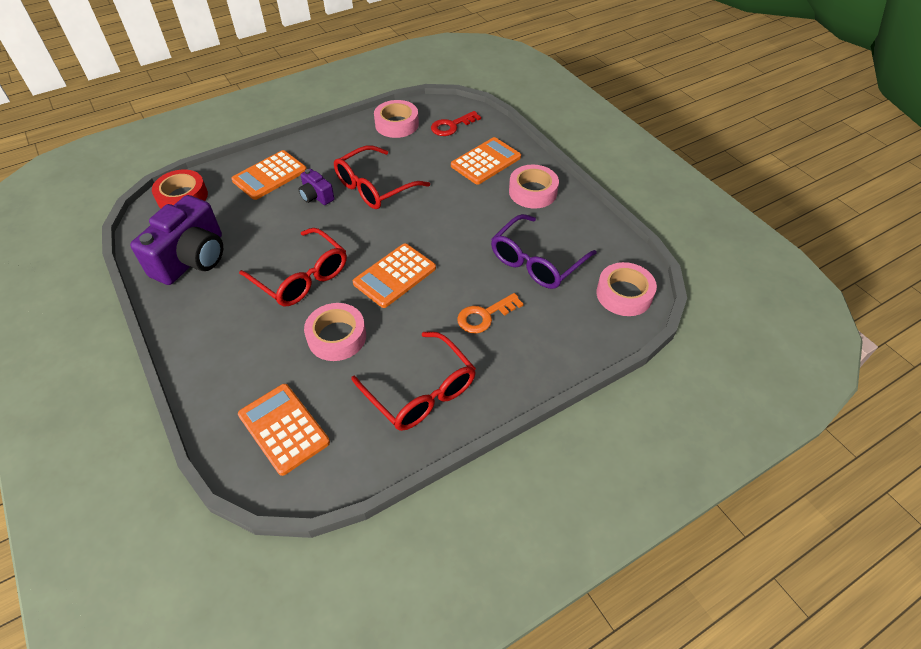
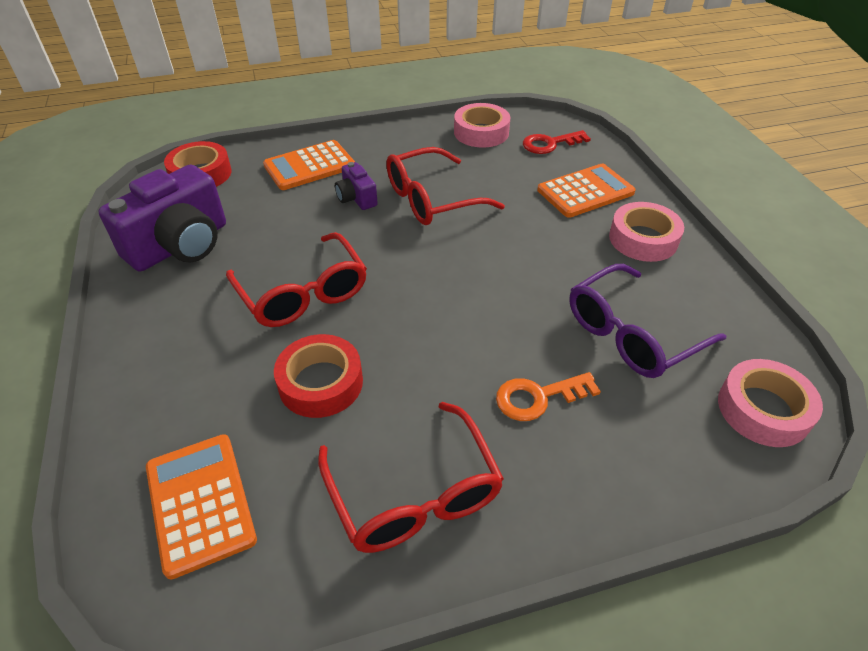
camera: 15 degrees right, 5 degrees down
pink tape [304,303,366,361] -> red tape [274,334,363,418]
orange calculator [353,243,436,308] -> none

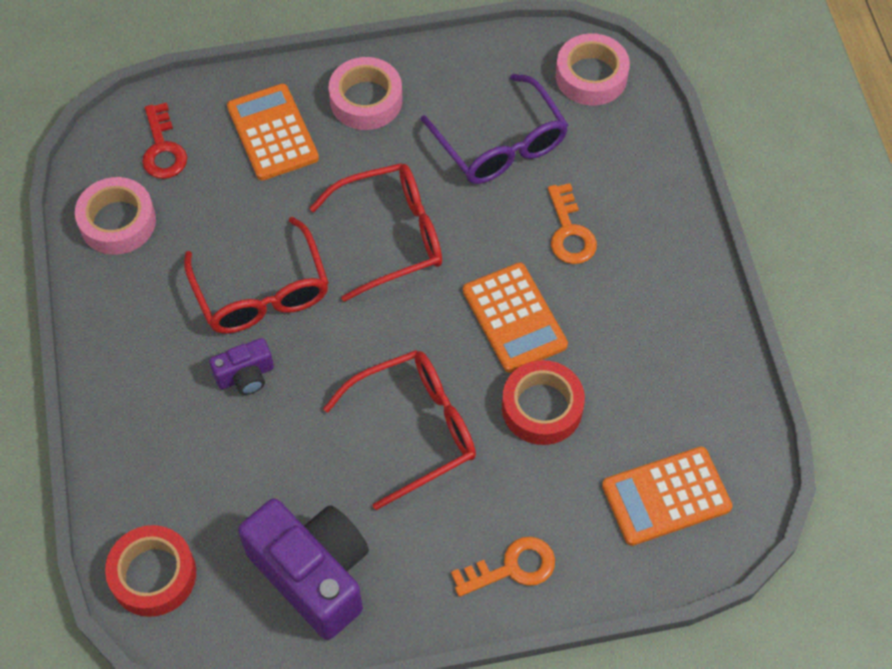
camera: 85 degrees left, 15 degrees up
orange calculator [263,140,355,190] -> orange calculator moved to [463,263,568,373]
red glasses [318,402,504,553] -> red glasses moved to [309,163,442,302]
none -> orange key [451,537,555,597]

